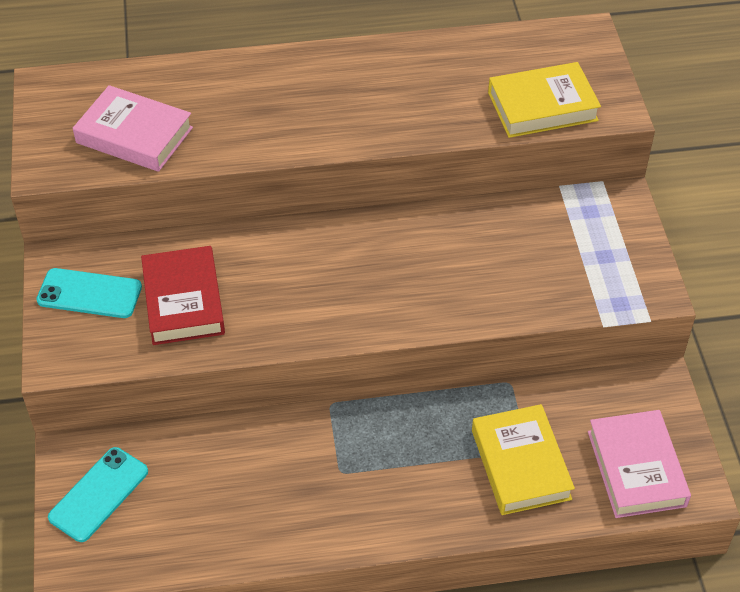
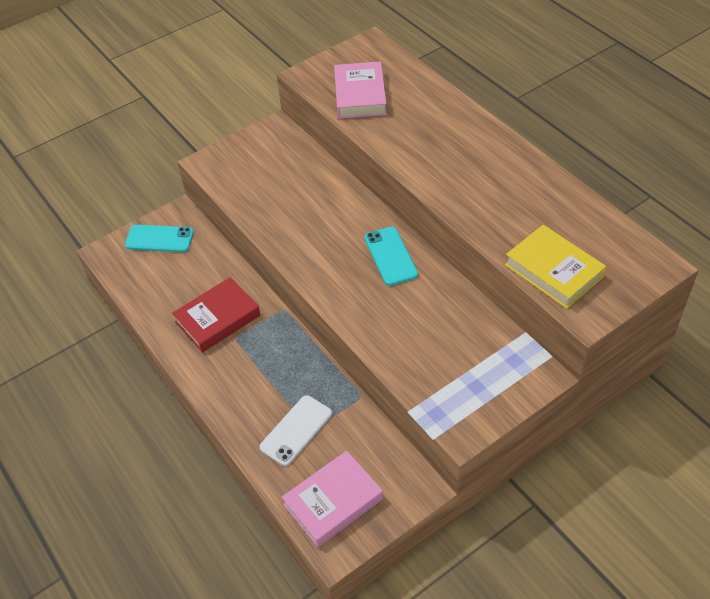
camera: 65 degrees right, 0 degrees up
turquoise phone [36,268,142,318] -> turquoise phone moved to [364,227,418,286]
red book [141,246,225,345] -> red book moved to [172,277,260,353]
yellow book [472,404,575,515] -> white phone [260,395,332,466]

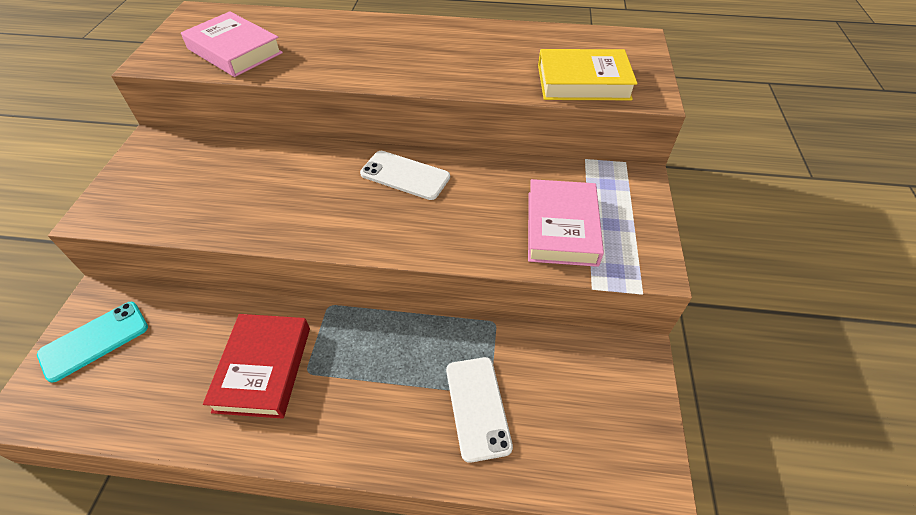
camera: 50 degrees left, 0 degrees up
pink book [282,451,383,547] -> pink book moved to [528,179,604,267]
turquoise phone [364,227,418,286] -> white phone [360,151,450,200]

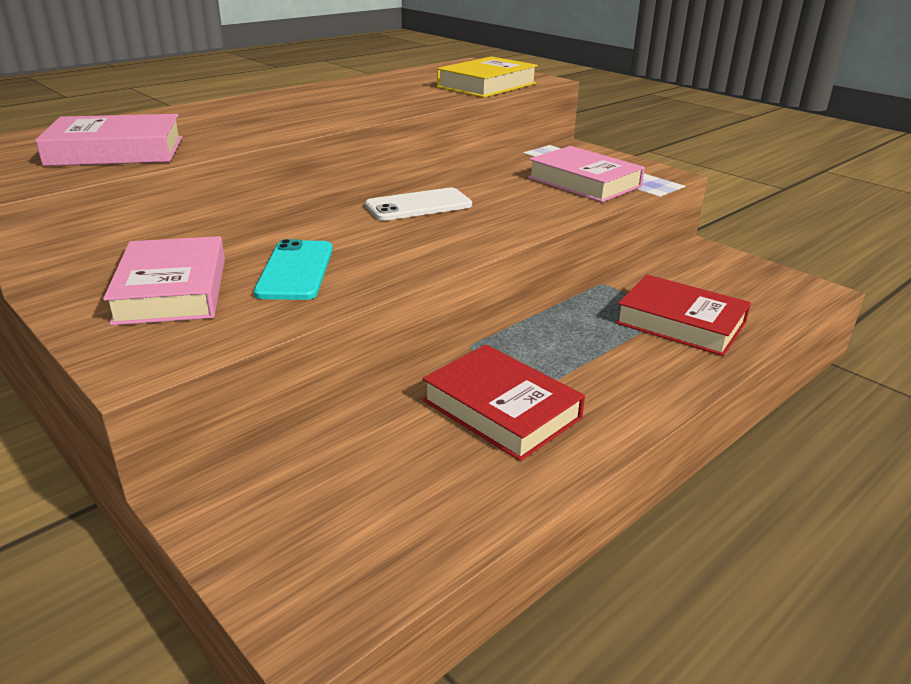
camera: 50 degrees left, 20 degrees down
turquoise phone [37,302,148,383] -> turquoise phone moved to [254,239,333,300]
white phone [446,357,513,463] -> red book [615,275,751,356]
none -> pink book [103,236,225,325]

